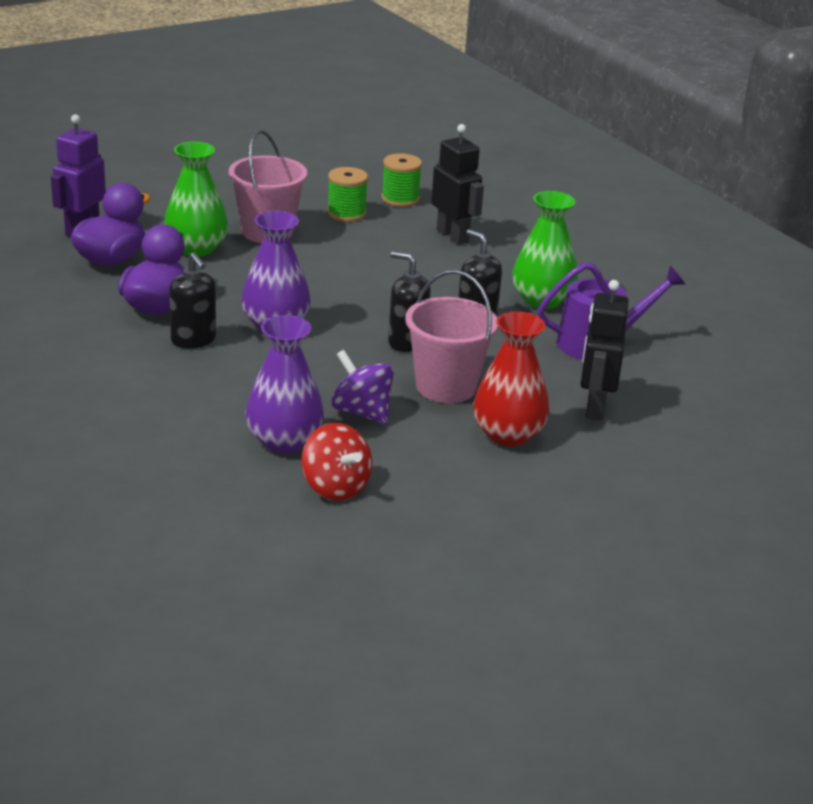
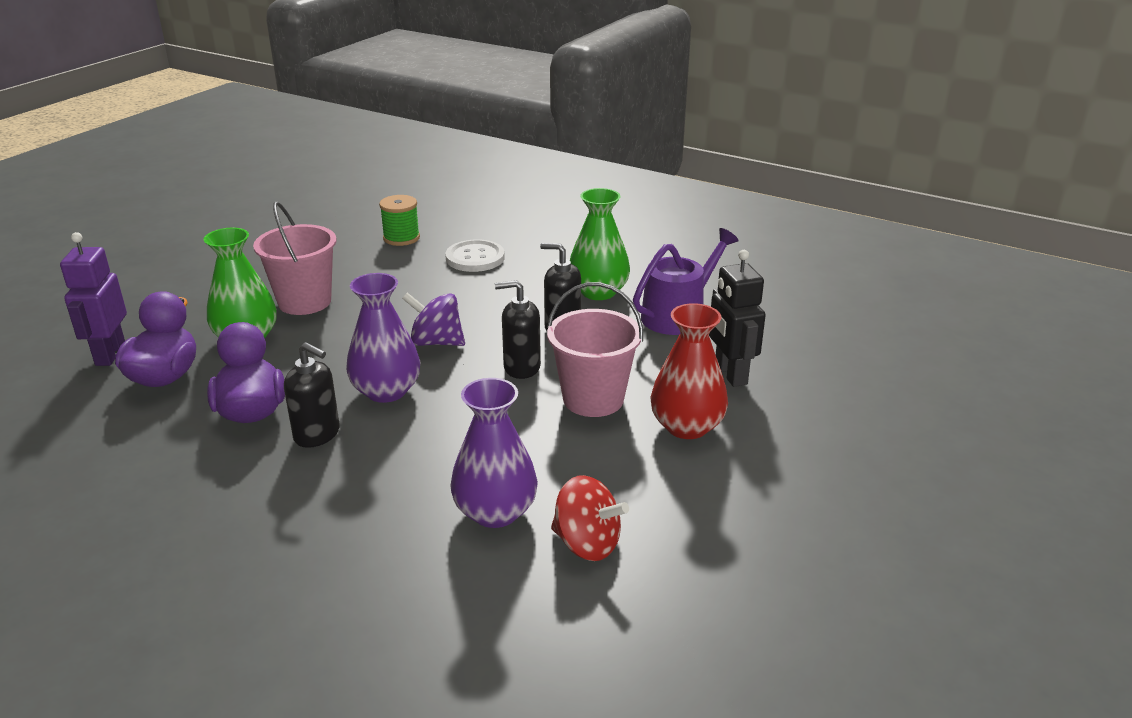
camera: 25 degrees left, 0 degrees up
green spool [327,167,368,222] -> none
purple spinning top [331,350,394,424] -> purple spinning top moved to [402,293,465,346]
black robot [431,124,484,245] -> white button [445,240,505,272]

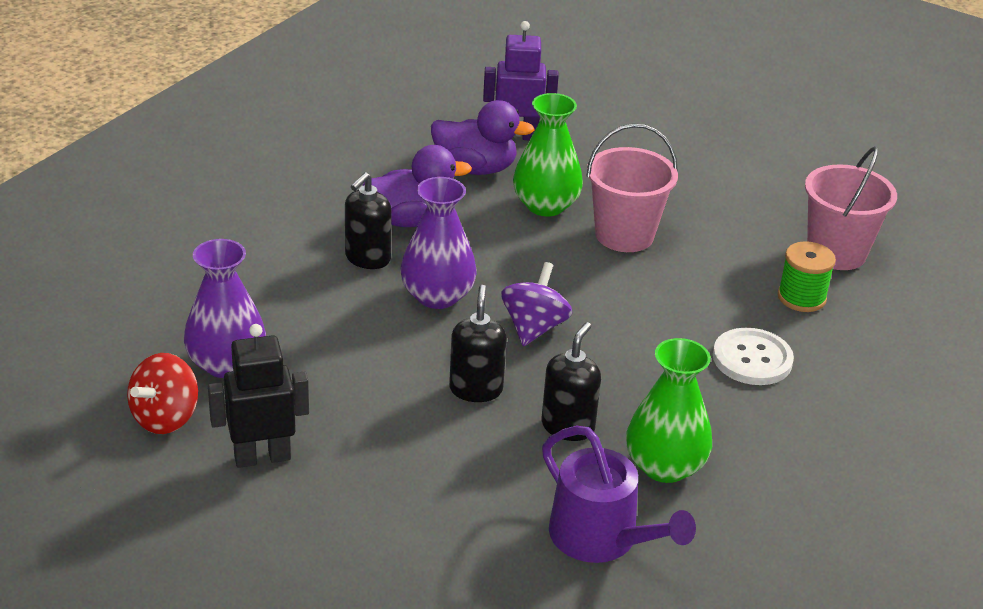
camera: 90 degrees right, 5 degrees up
pink bucket [547,282,643,417] -> pink bucket moved to [805,147,897,270]
red vase [650,303,728,439] -> none
black robot [709,250,766,387] -> black robot moved to [208,324,309,468]

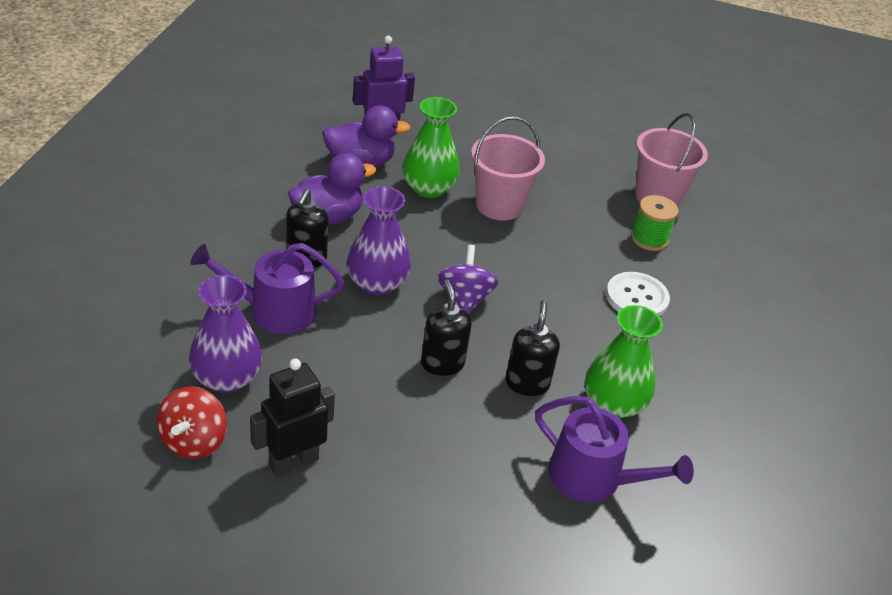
camera: 20 degrees left, 5 degrees up
none -> purple watering can [190,243,344,334]

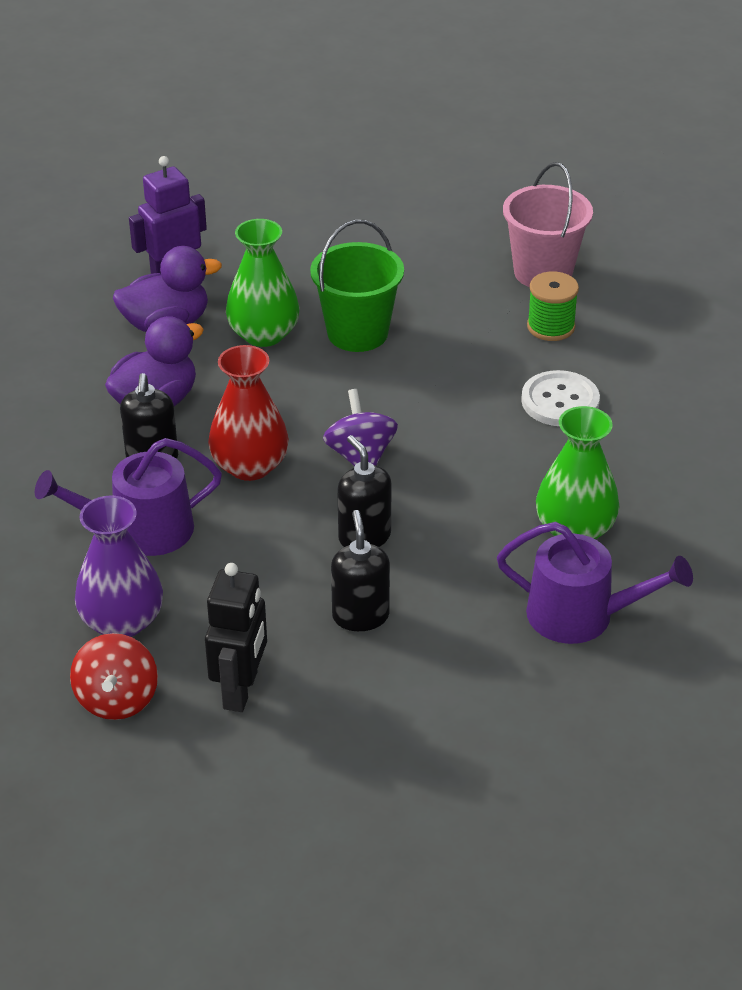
camera: 10 degrees left, 0 degrees up
black robot [250,359,335,477] -> black robot turned 150 degrees clockwise [205,563,267,712]
purple vase [347,186,411,295] -> red vase [208,345,289,481]
pink bucket [471,116,545,221] -> green bucket [310,220,404,352]
black soap dispenser [505,300,560,396] -> black soap dispenser moved to [331,510,390,631]

